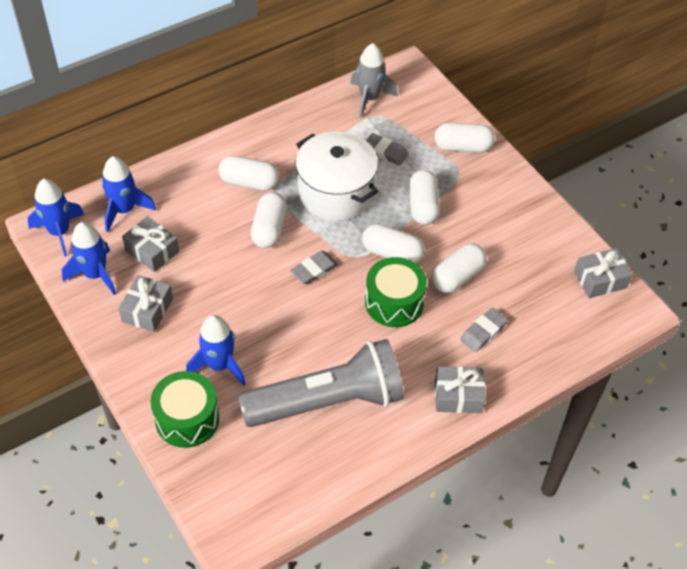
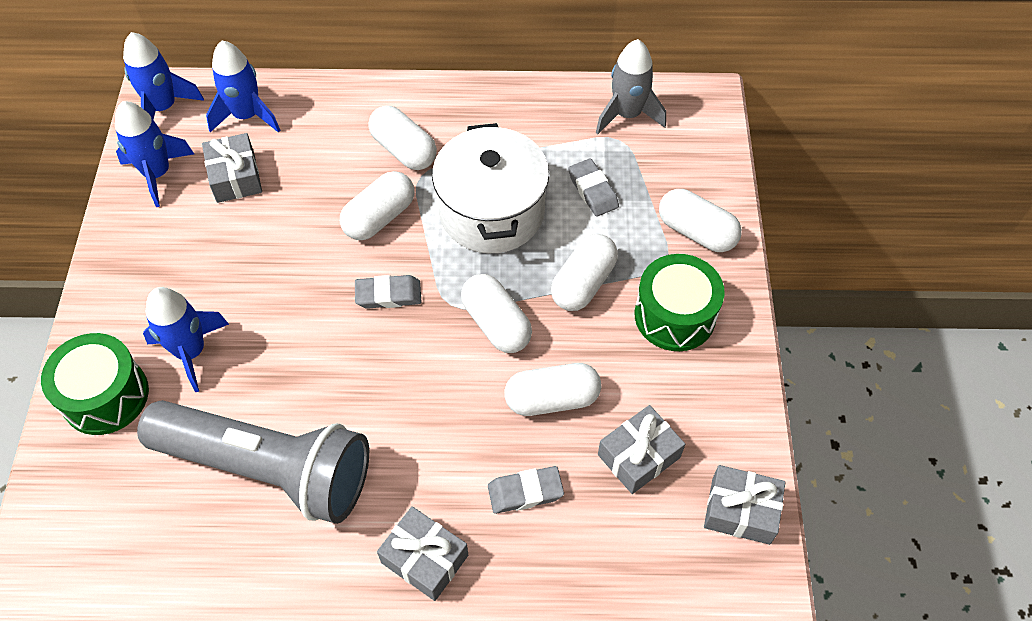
camera: 35 degrees right, 5 degrees up
grey gift [118,275,173,332] -> grey gift moved to [598,405,685,494]
green drum [365,257,427,327] -> green drum moved to [635,254,725,351]

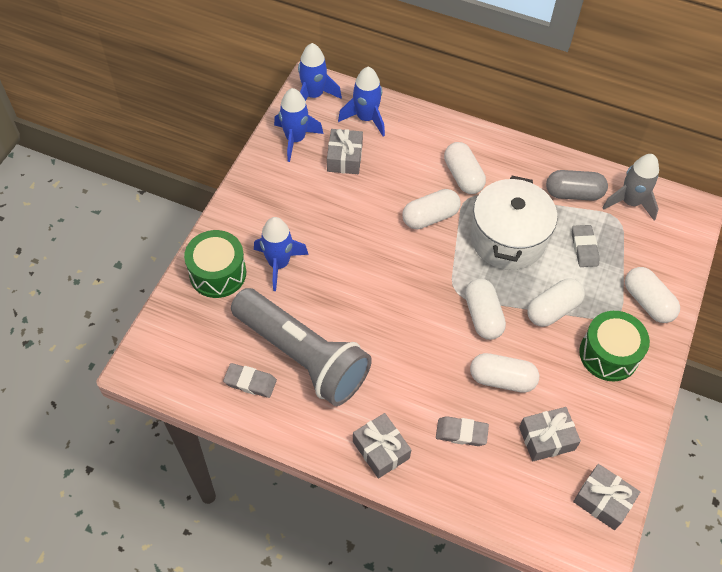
camera: 20 degrees right, 0 degrees up
grey eraser [355,275,421,309] -> grey eraser moved to [223,363,277,398]
none -> grey capsule [546,170,608,201]

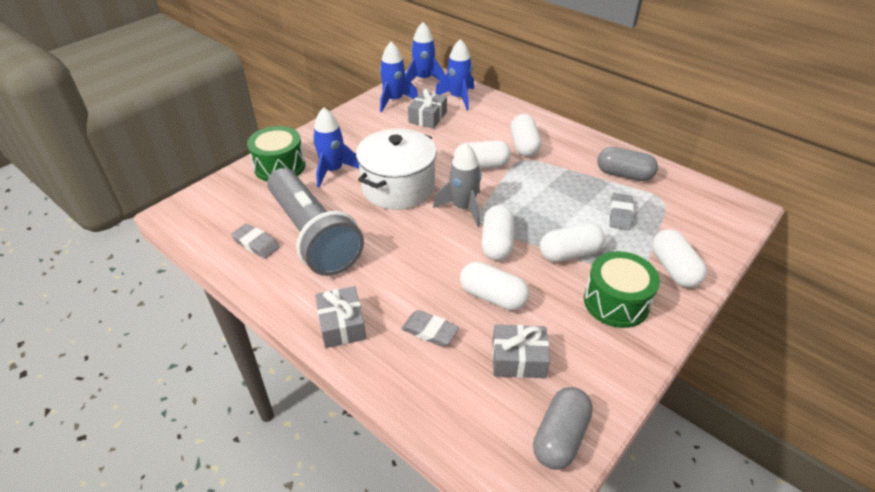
camera: 20 degrees right, 15 degrees down
white pot [470,176,557,270] -> white pot moved to [356,129,437,210]
grey gift [573,464,640,530] -> grey capsule [533,387,593,470]
grey rocket [602,154,659,221] -> grey rocket moved to [433,143,482,227]

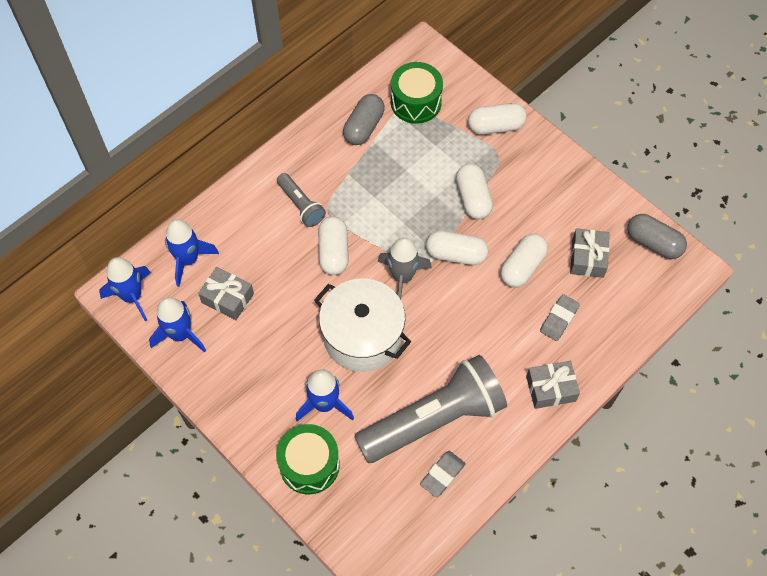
camera: 85 degrees left, 20 degrees up
white capsule [511,114,541,157] -> grey flashlight [277,173,326,227]
green drum [584,251,660,328] -> green drum moved to [391,62,443,124]
grey eraser [609,193,634,230] -> none

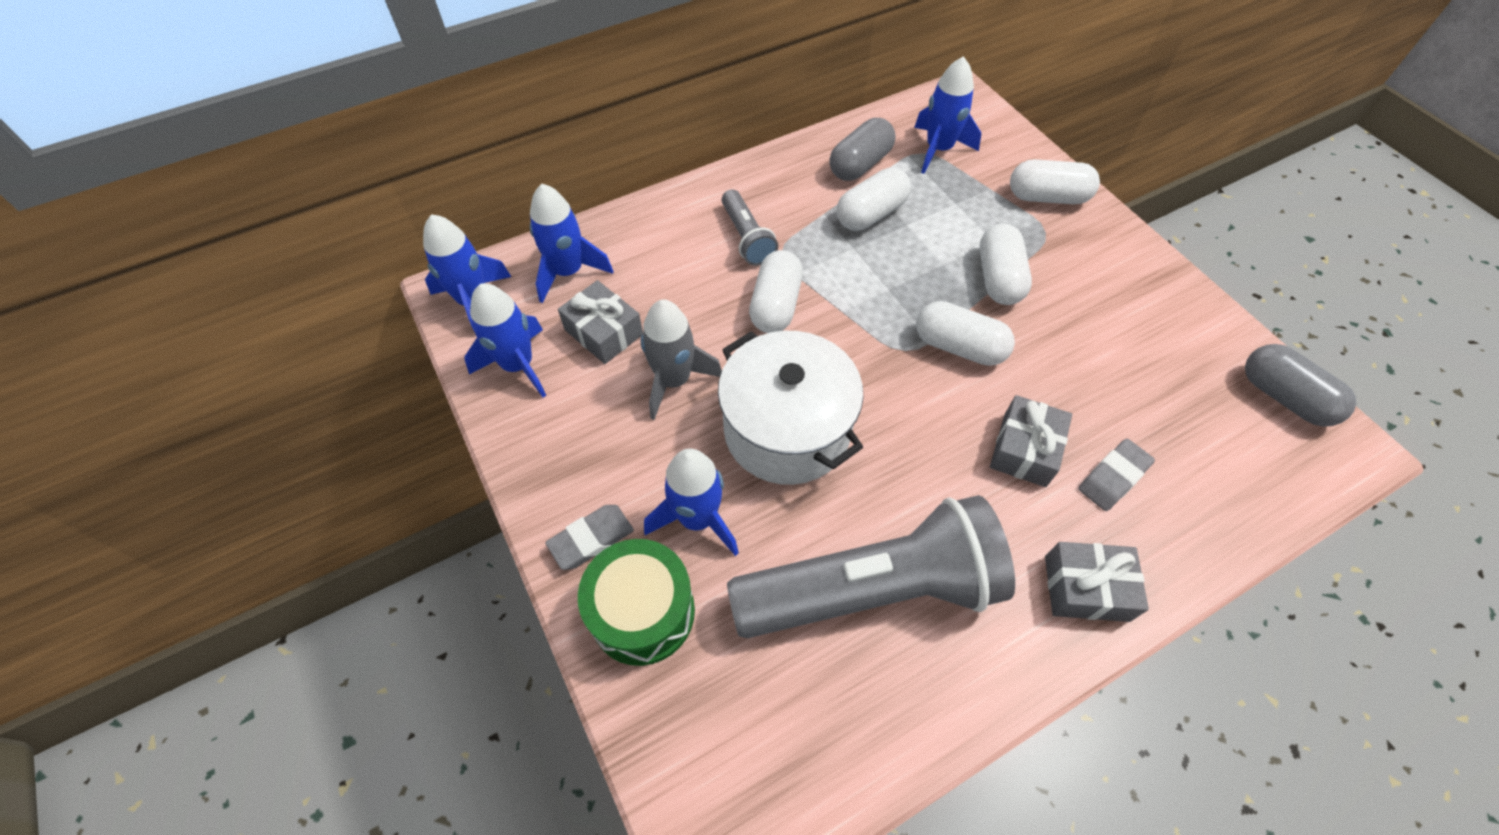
camera: 15 degrees right, 5 degrees down
grey rocket [378,237,432,300] -> grey rocket moved to [641,299,722,420]
green drum [391,62,443,124] -> blue rocket [914,56,981,174]
grey eraser [420,451,466,497] -> grey eraser moved to [545,505,634,570]
white capsule [501,234,548,287] -> white capsule moved to [837,167,911,231]
grey gift [570,228,610,278] -> grey gift moved to [990,395,1072,487]

